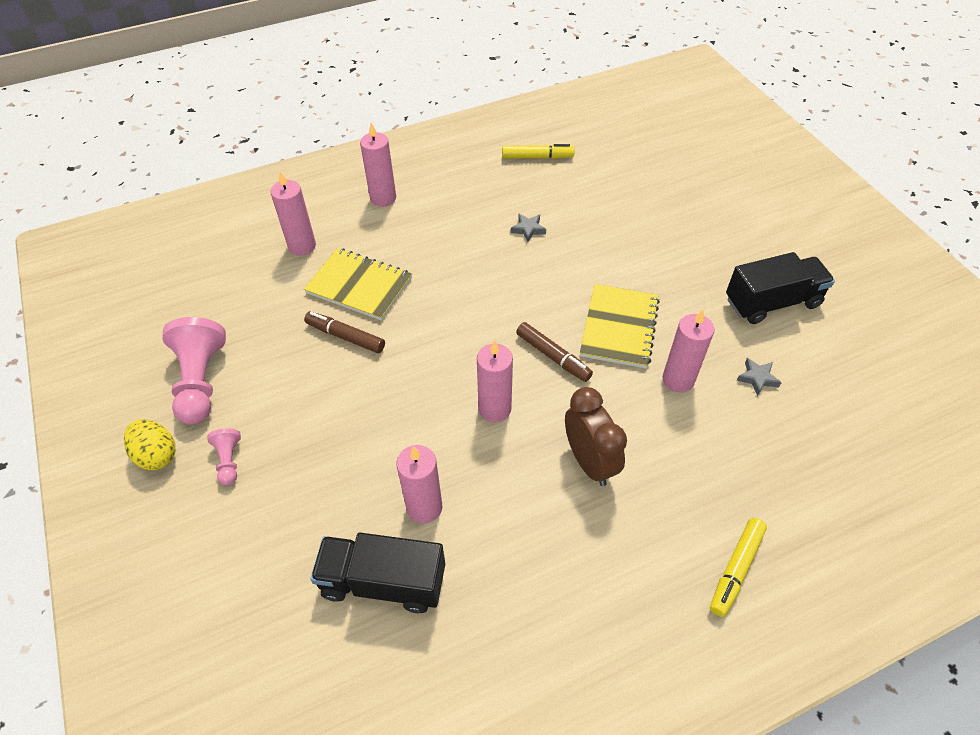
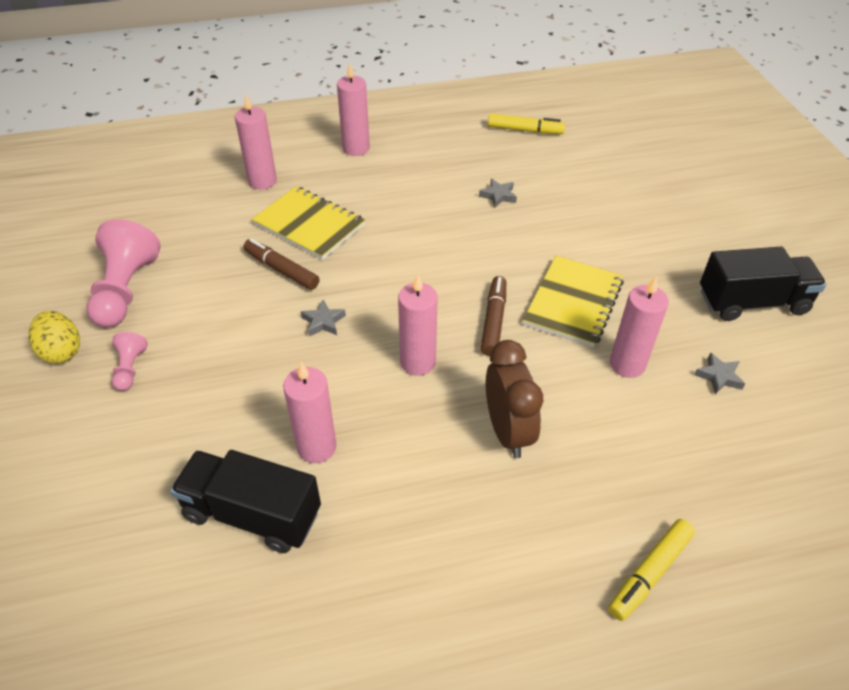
camera: 10 degrees right, 5 degrees down
brown marker [516,322,593,382] -> brown marker turned 135 degrees counterclockwise [481,276,506,356]
none -> grey star [301,300,346,337]

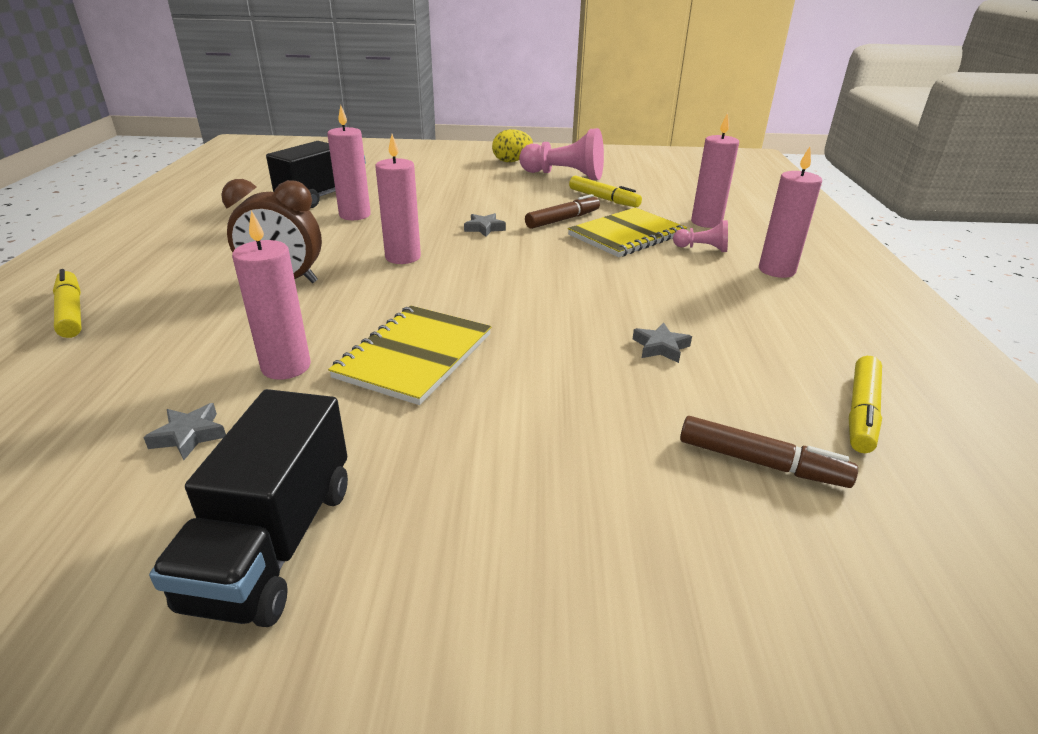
camera: 105 degrees right, 15 degrees down
pink pawn [112,332,148,391] -> pink pawn moved to [673,220,728,252]
brown marker [481,276,506,356] -> brown marker moved to [680,416,858,488]
yellow notebook [523,256,624,347] -> yellow notebook turned 75 degrees clockwise [328,306,491,405]
none -> yellow marker [569,176,642,207]

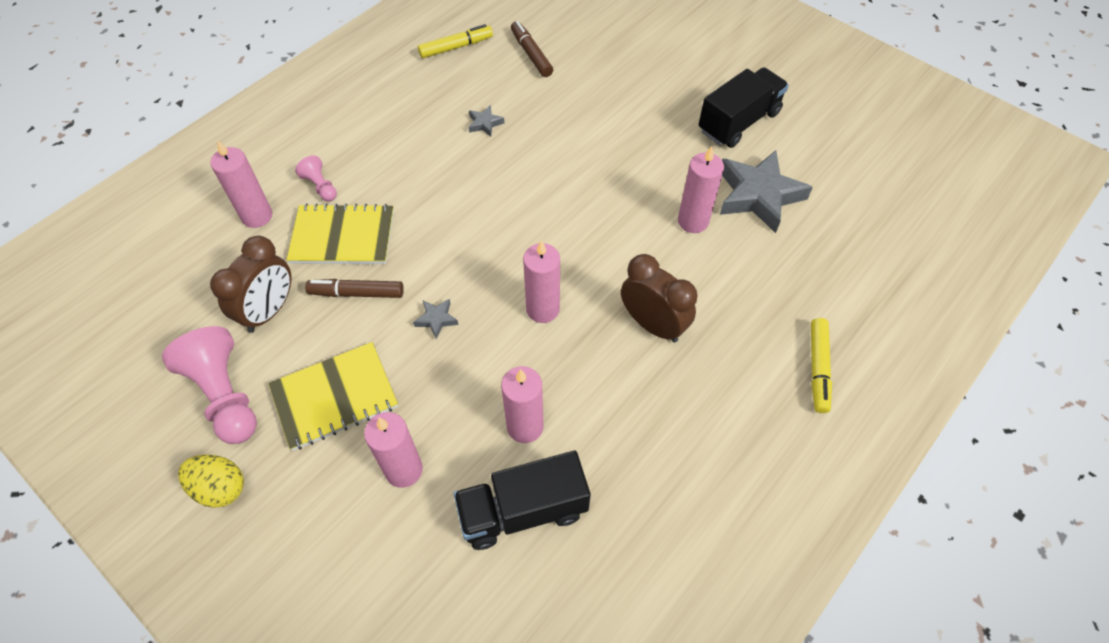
camera: 140 degrees left, 25 degrees up
grey star [143,403,226,460] -> grey star [720,150,813,233], size x2.33
yellow notebook [328,306,491,405] -> yellow notebook moved to [268,342,398,451]
yellow marker [569,176,642,207] -> brown clock [210,236,291,333]
pink candle [759,147,822,278] -> pink candle moved to [364,412,423,488]

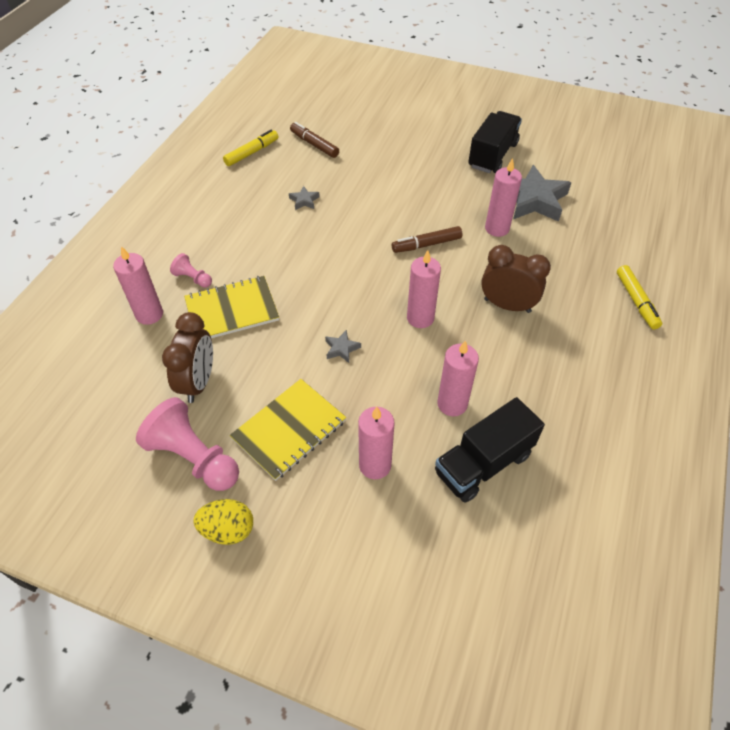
camera: 20 degrees left, 5 degrees down
brown marker [305,279,404,298] -> brown marker moved to [392,226,462,253]

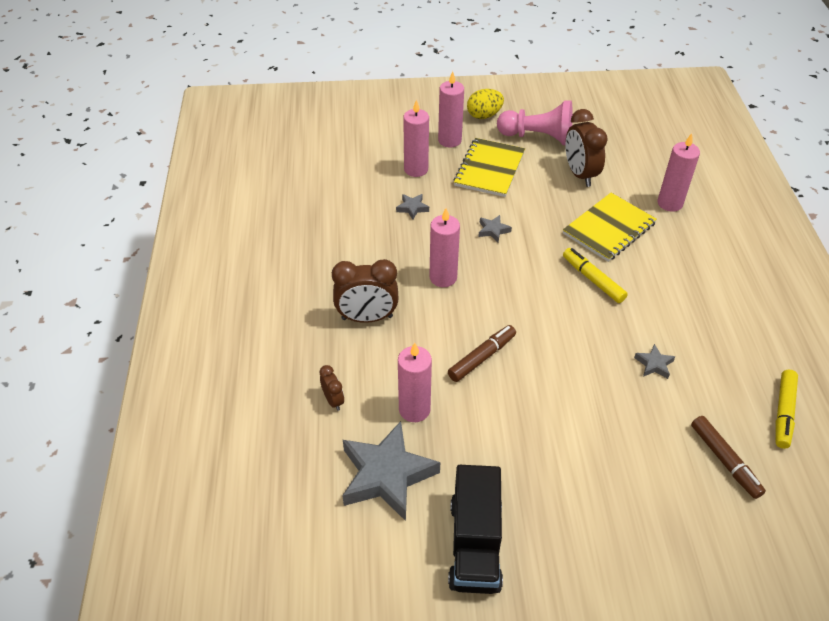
camera: 155 degrees right, 5 degrees down
pink pawn [170,253,212,288] -> none
brown marker [290,122,339,158] -> brown marker turned 45 degrees clockwise [691,416,766,499]
black truck [435,397,545,503] -> none
pink candle [437,341,479,416] -> pink candle moved to [438,71,464,147]
yellow marker [617,265,662,329] -> yellow marker moved to [563,248,628,303]
none -> brown clock [319,365,344,411]
none -> grey star [396,194,429,220]

